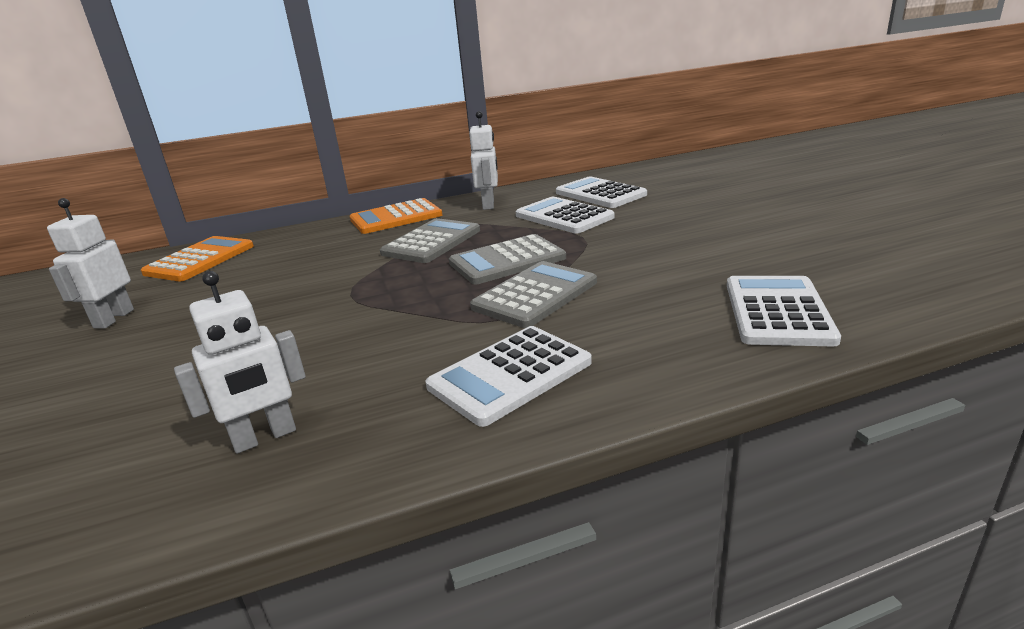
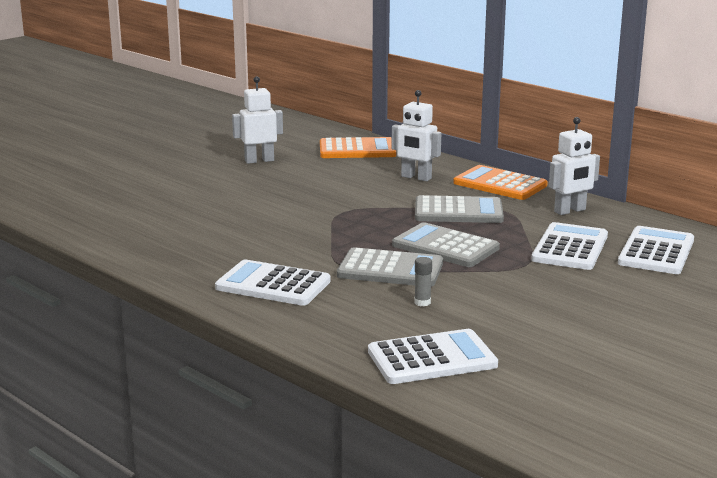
camera: 60 degrees right, 5 degrees down
white robot [174,271,306,454] -> white robot moved to [392,90,441,181]
none -> grey glue stick [414,257,432,306]

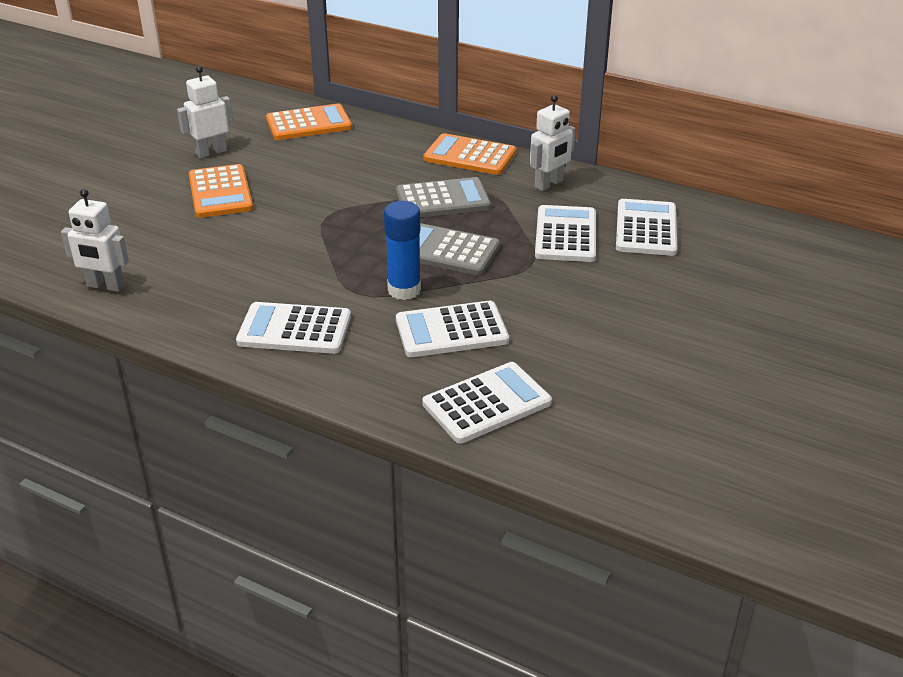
camera: 15 degrees left, 15 degrees up
grey calculator [337,247,443,287] -> blue glue stick [384,201,421,300]
white robot [392,90,441,181] -> white robot moved to [61,189,129,292]
grey glue stick [414,257,432,306] -> white calculator [396,301,509,357]
none -> orange calculator [189,164,253,218]

